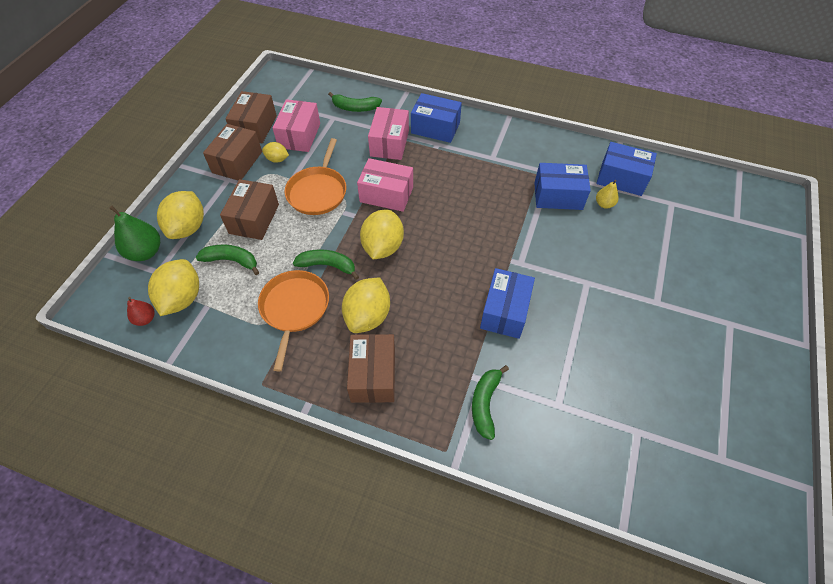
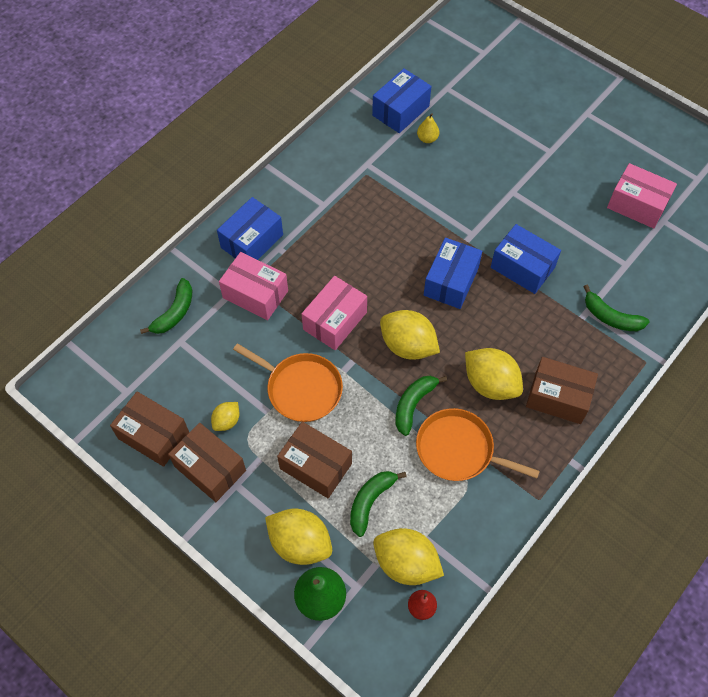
camera: 70 degrees left, 5 degrees up
pink box [273,99,320,152] -> pink box moved to [607,163,677,229]
blue box [534,163,591,210] -> blue box moved to [424,238,482,309]

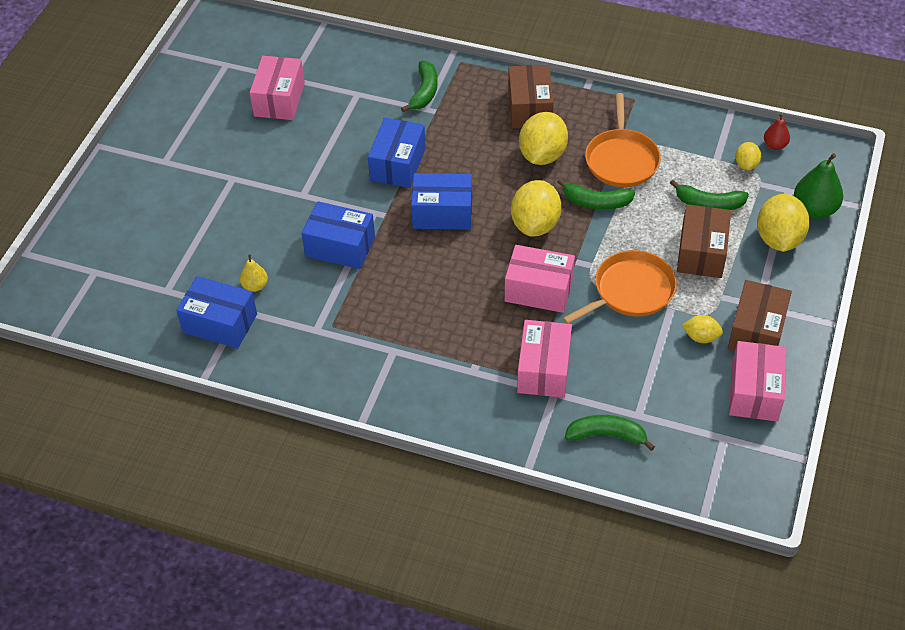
camera: 110 degrees left, 10 degrees down
brown box [110,391,189,467] -> pink box [729,341,786,421]
blue box [217,197,283,260] -> blue box moved to [301,201,375,269]
orange pan [233,343,343,422] -> orange pan turned 45 degrees clockwise [562,250,677,324]
yellow lemon [373,528,444,585] -> yellow lemon [735,142,761,170], size x0.53

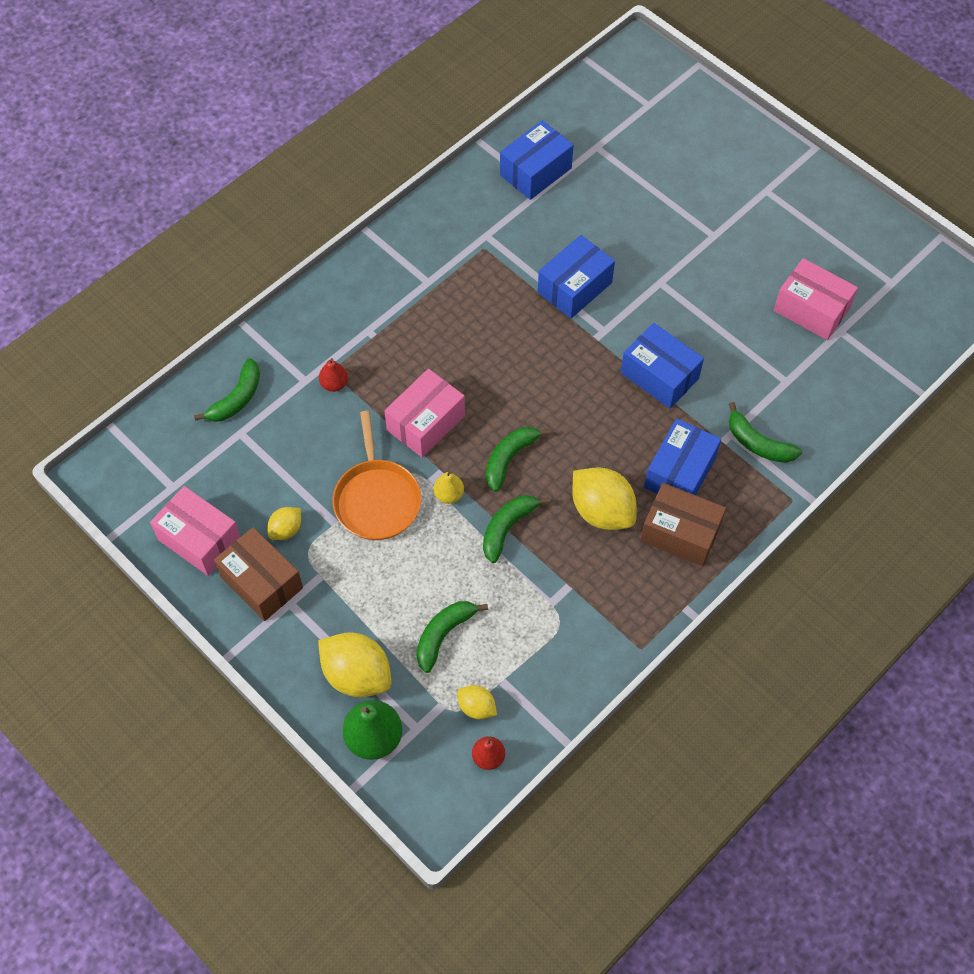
camera: 115 degrees right, 10 degrees up
yellow pear [240,254,268,292] -> yellow pear moved to [433,471,464,504]
blue box [411,173,472,230] -> blue box moved to [644,418,721,495]
yellow lemon [511,180,562,237] -> green banana [486,427,550,492]
pink box [517,320,572,398] -> red pear [319,358,348,392]
orange pan [585,93,661,187] -> none
brown box [677,204,731,278] -> none

